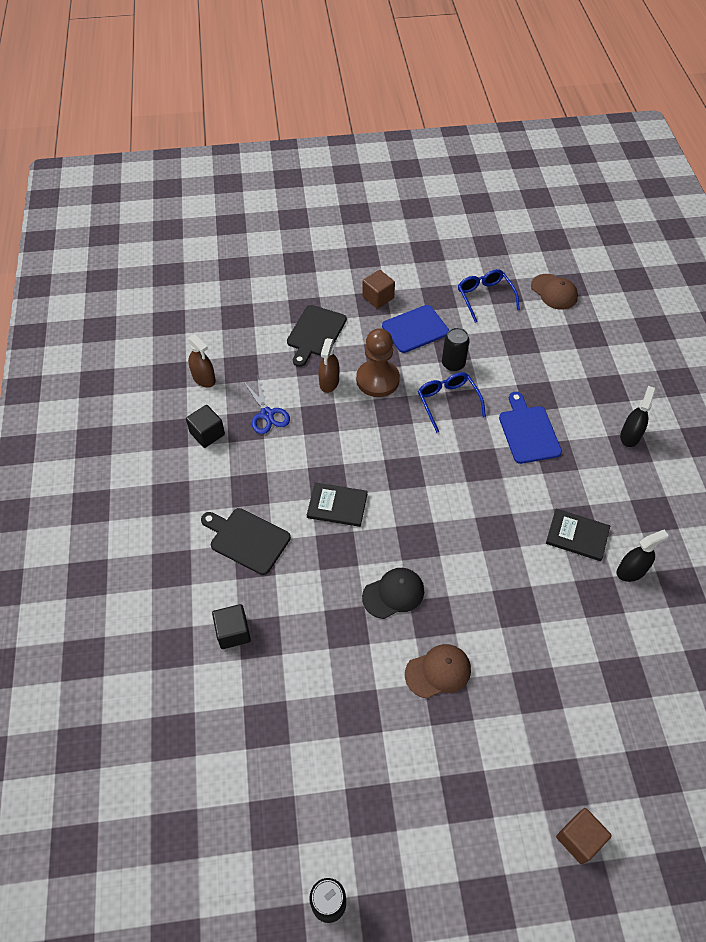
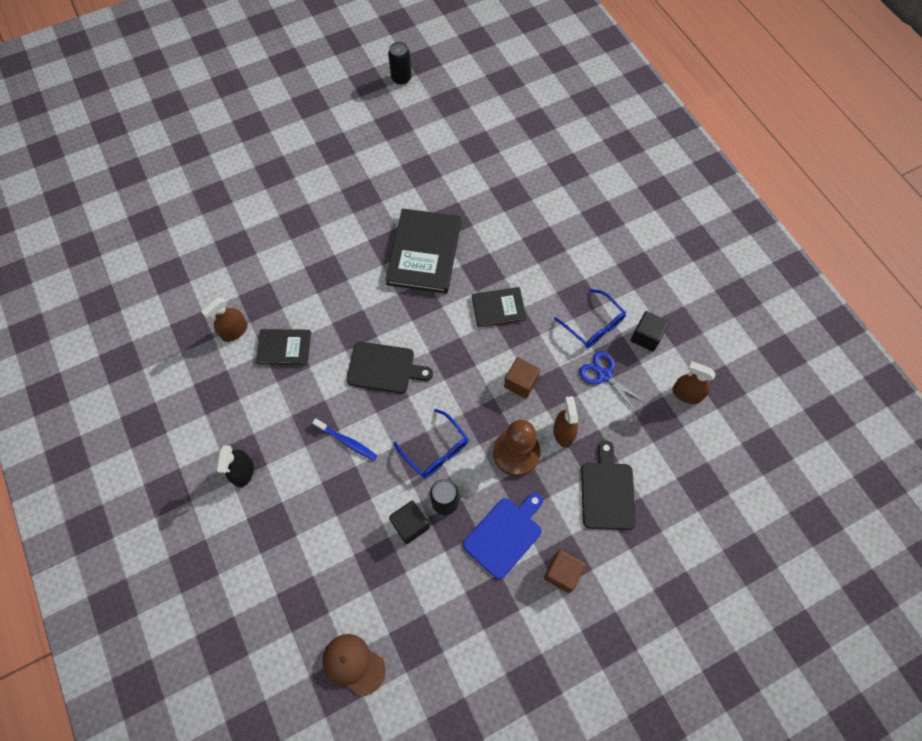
camera: 160 degrees right, 10 degrees up
black cutting board [201,508,291,575] -> black cutting board moved to [346,342,433,393]
black cube [212,604,251,649] -> black cube moved to [389,501,429,544]
black cap [362,568,424,619] -> black book [386,208,461,294]
brown cap [405,644,471,698] -> none
blue glasses [458,269,520,323] -> blue glasses moved to [554,289,626,348]
blue cutting board [499,392,562,464] -> blue toothbrush [312,418,377,461]
brown cube [556,808,612,864] -> brown cube moved to [504,357,540,398]
black spray bottle [616,530,669,582] -> brown spray bottle [201,298,248,342]

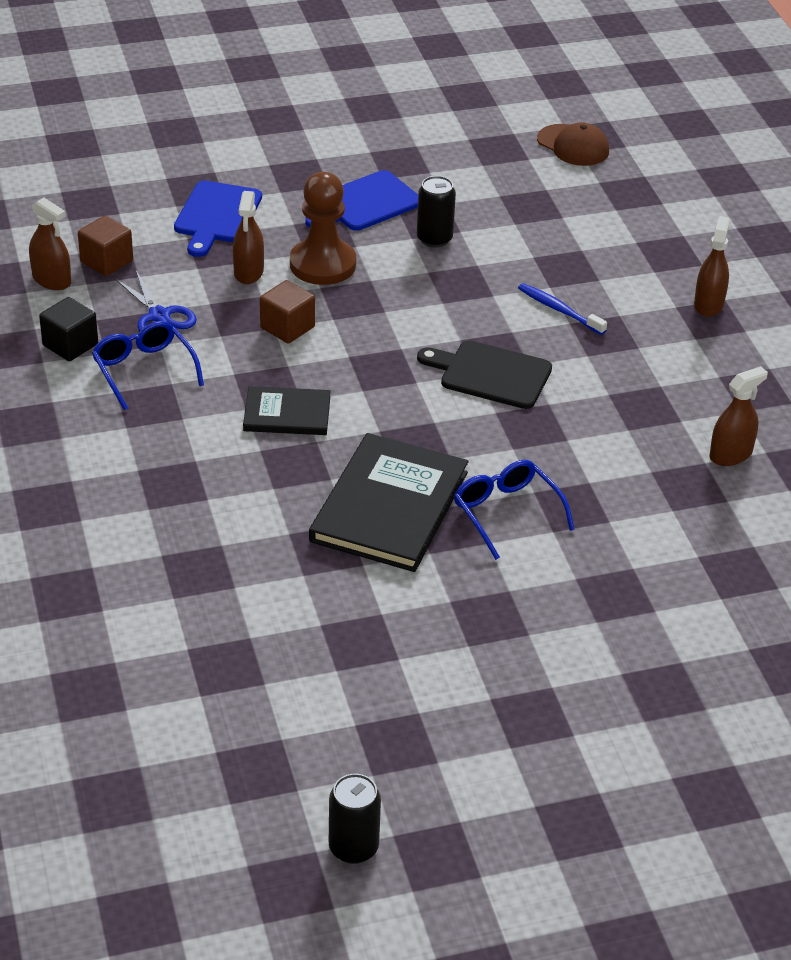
camera: 170 degrees left, 25 degrees down
black spray bottle [216,445,254,487] -> brown spray bottle [694,216,730,317]
black book [256,329,311,365] -> none
black cube [389,501,429,544] -> none
blue glasses [393,409,468,478] -> blue glasses moved to [454,460,575,560]
brown cube [544,550,586,593] -> brown cube moved to [78,215,133,276]
black cutting board [581,440,636,530] -> blue cutting board [174,180,262,257]

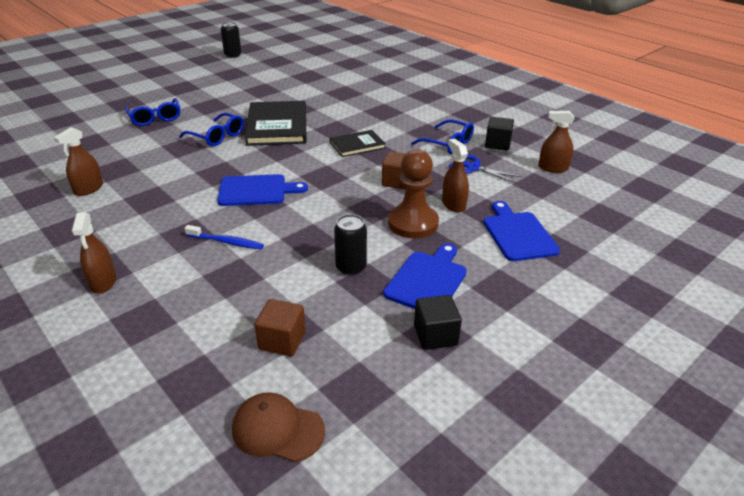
camera: 155 degrees right, 5 degrees down
brown cube [78,215,133,276] -> brown cube moved to [254,299,306,356]
black cutting board [417,341,552,409] -> blue cutting board [217,174,308,206]
none -> blue glasses [125,98,180,126]
none -> black cube [414,295,462,350]

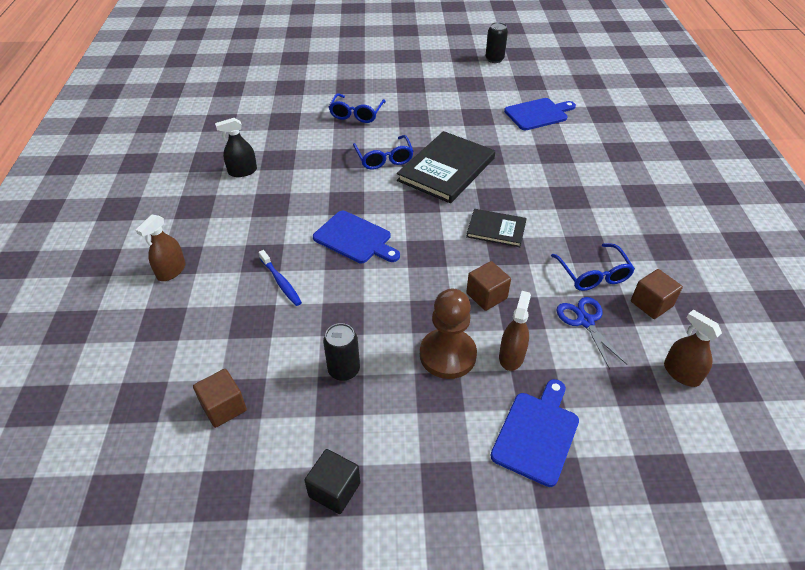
camera: 40 degrees right, 10 degrees up
brown spray bottle [53,127,103,196] -> black spray bottle [215,118,257,177]
brown cap [232,393,325,462] -> none
blue cutting board [383,243,467,309] -> blue cutting board moved to [504,98,576,131]
black cube [485,117,514,150] -> brown cube [631,269,683,319]

